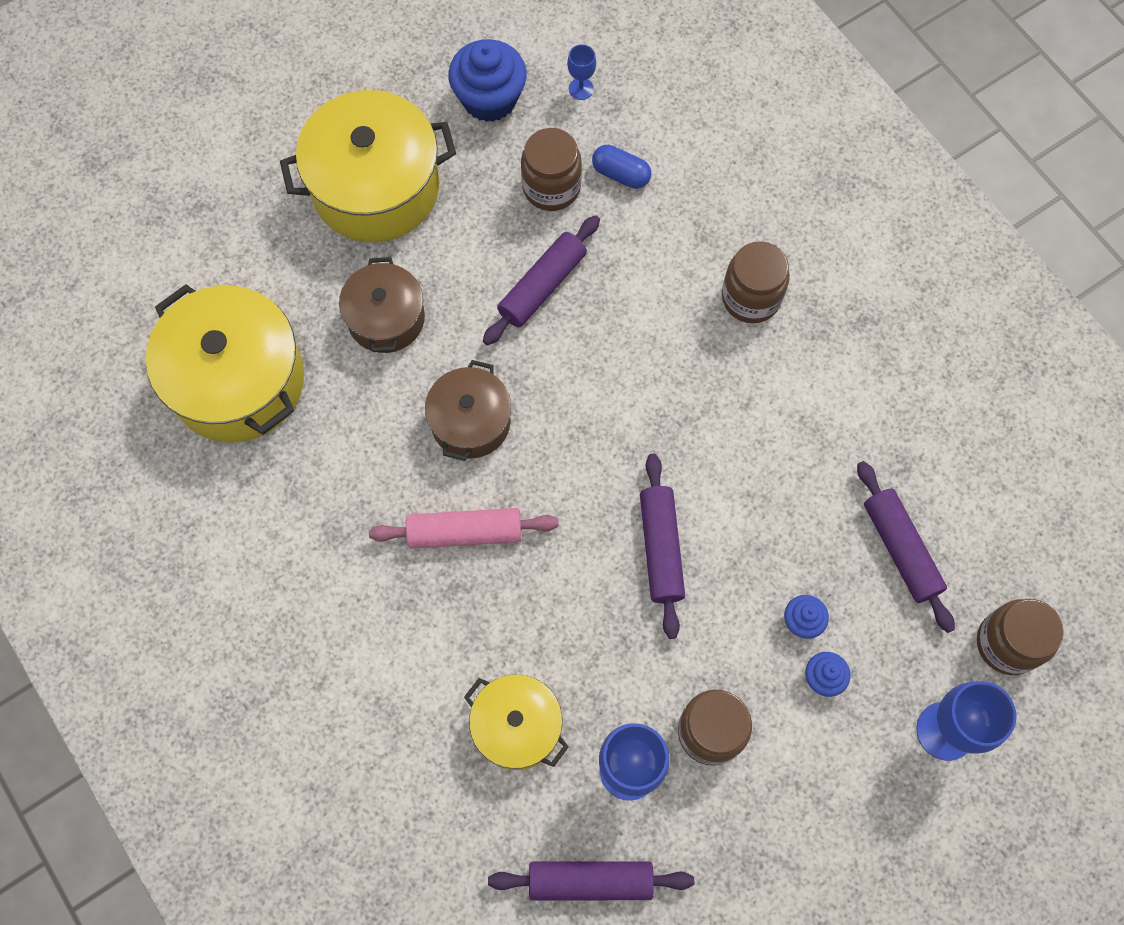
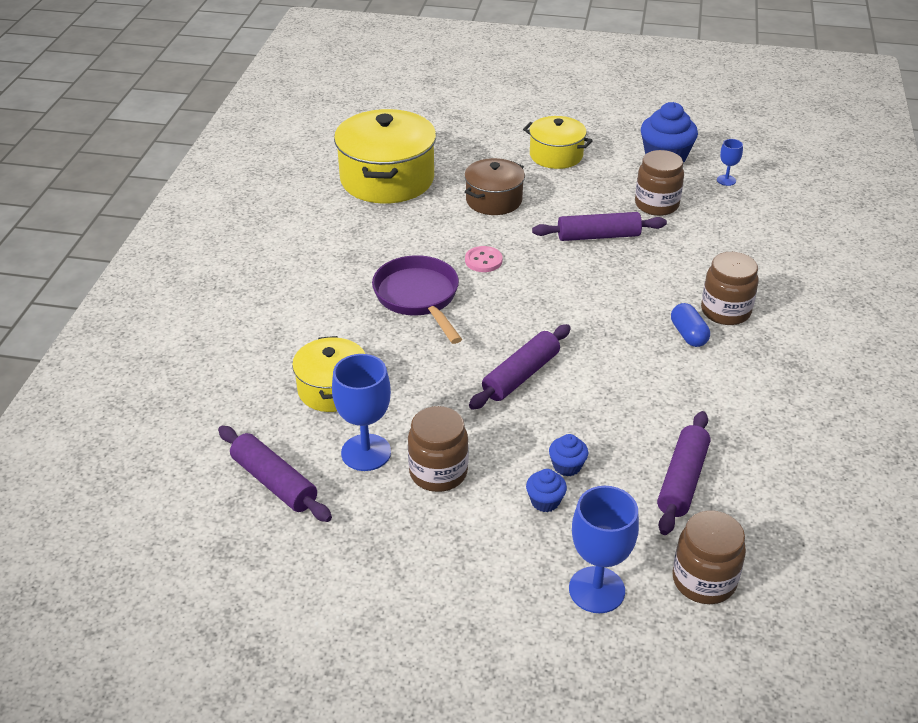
camera: 45 degrees right, 30 degrees down
yellow pot [280,90,456,242] -> yellow pot [523,116,593,169], size x0.59
pink rolling pin [369,508,559,549] -> purple pan [372,255,462,344]
brown pot [425,360,511,461] -> pink button [465,246,502,272]
blue capsule [592,145,651,189] -> blue capsule moved to [671,303,710,347]

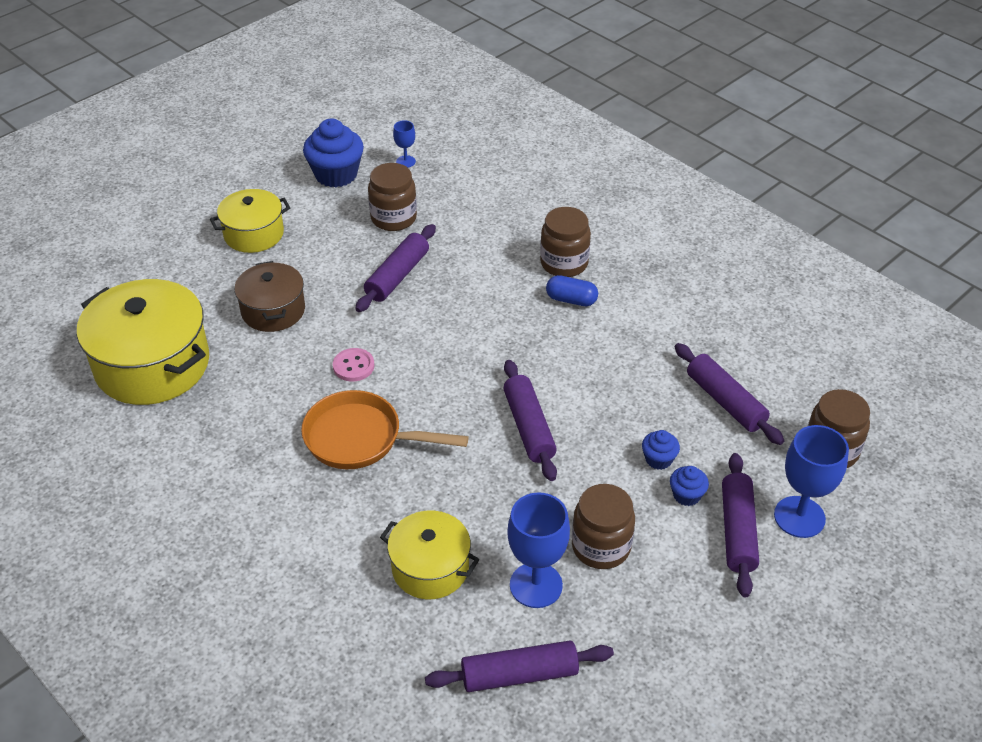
camera: 55 degrees left, 5 degrees up
purple pan [372,255,462,344] -> orange pan [301,390,469,469]
none -> purple rolling pin [722,453,759,598]

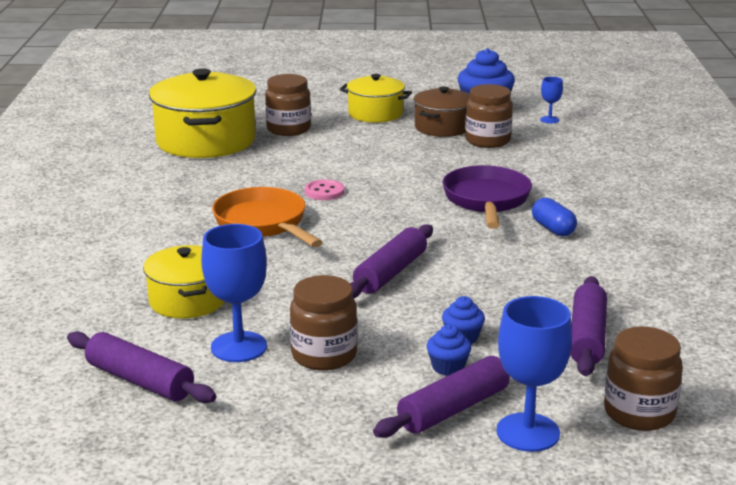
camera: 45 degrees right, 20 degrees down
brown pot [234,261,305,332] -> brown pot moved to [414,86,470,137]
purple rolling pin [355,224,436,312] -> none
brown jar [540,207,591,277] -> brown jar moved to [265,74,311,136]
none -> purple pan [442,165,532,229]

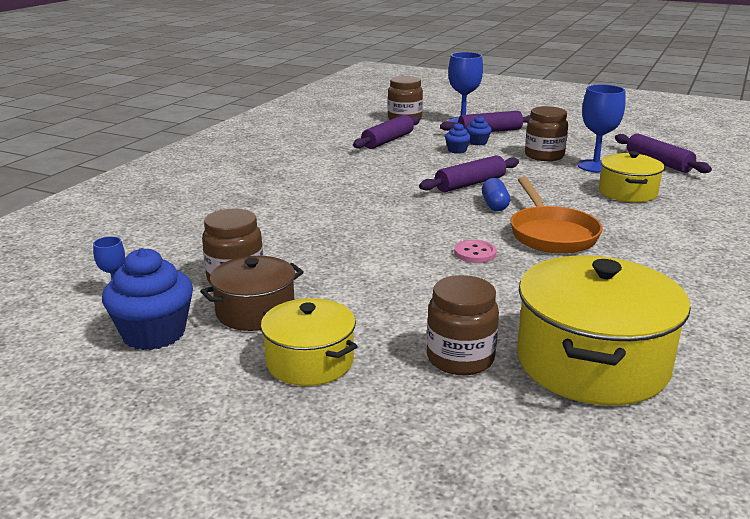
camera: 155 degrees left, 0 degrees up
purple pan [442,165,532,229] -> none
blue capsule [532,198,577,236] -> blue capsule moved to [482,178,510,211]

